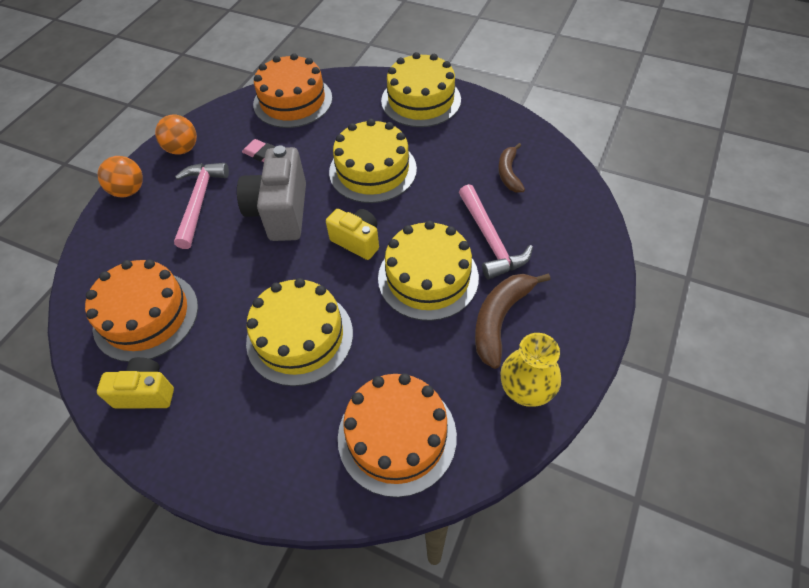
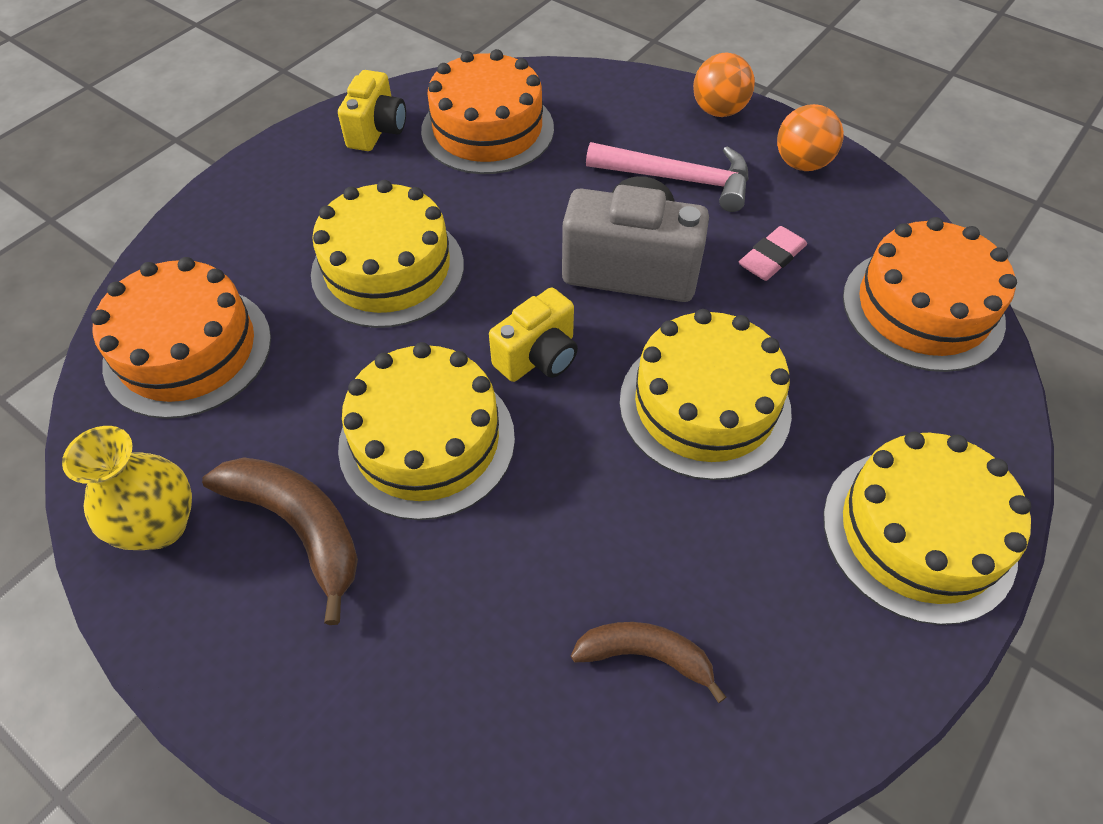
camera: 100 degrees right, 0 degrees up
pink hammer [459,184,533,279] -> none

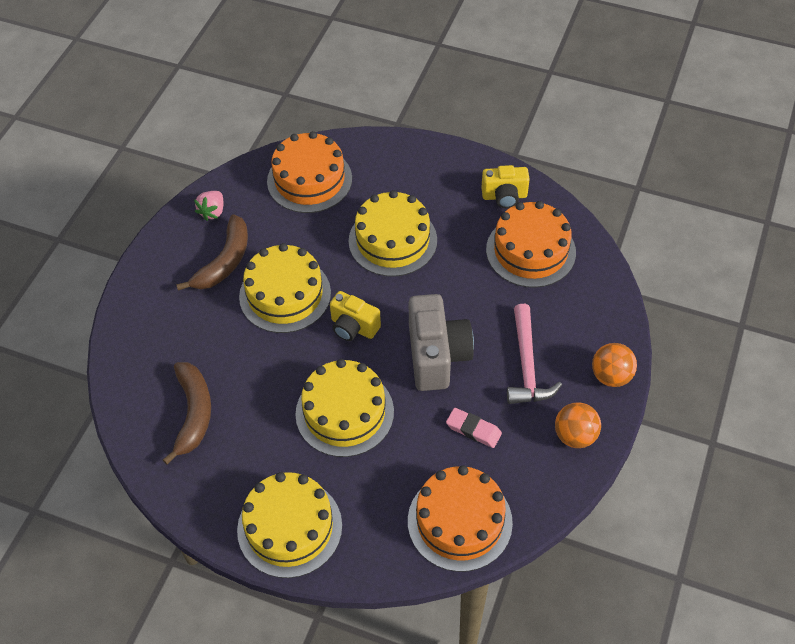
camera: 75 degrees right, 0 degrees up
yellow vase [62,426,192,550] -> pink strawberry [194,191,224,221]
brown banana [571,622,726,703] -> brown banana [163,362,211,465], size x1.55

